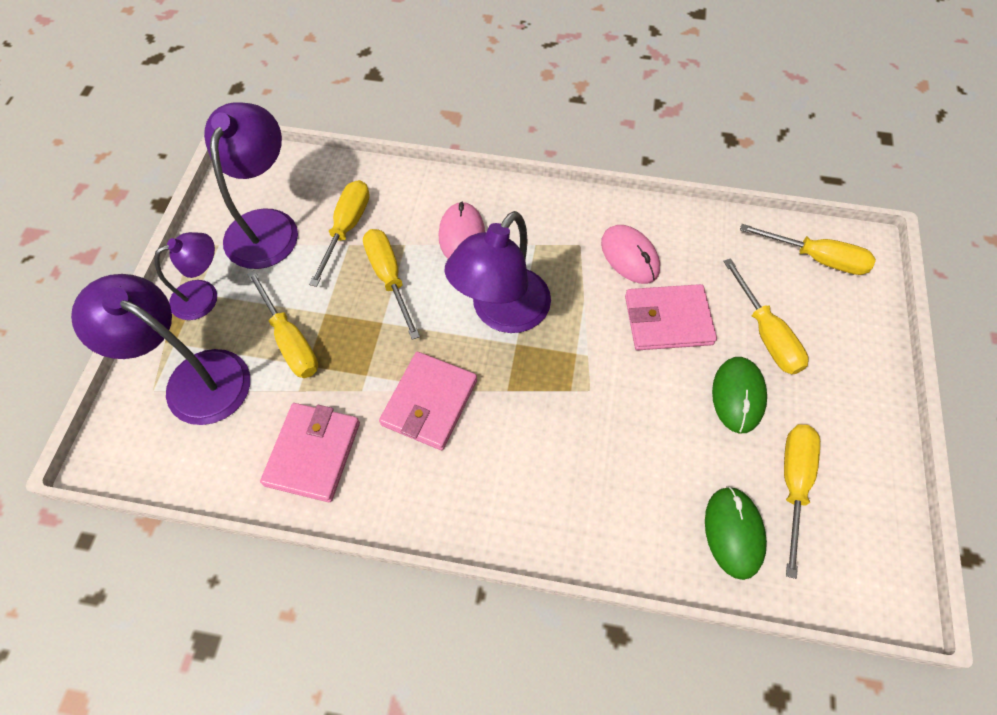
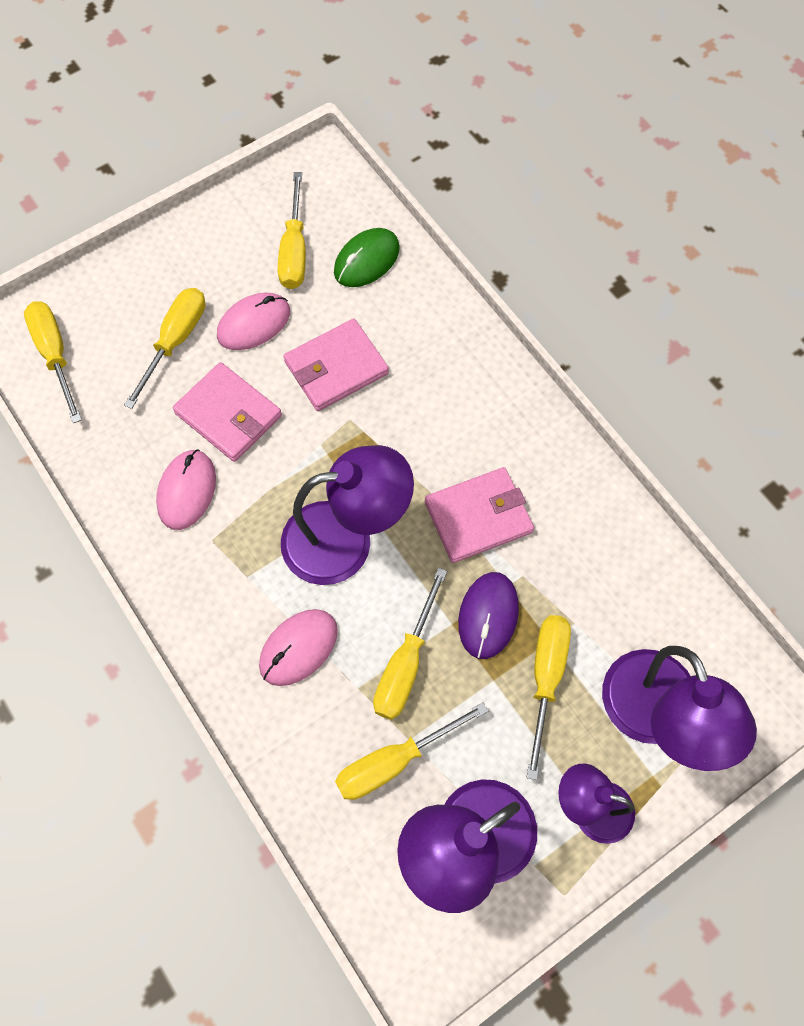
camera: 135 degrees left, 5 degrees up
pink wallet [260,403,360,502] -> pink wallet moved to [283,319,389,411]
green mouse [712,357,767,433] -> pink mouse [217,292,290,350]
yellow screwdriver [784,424,820,579] -> yellow screwdriver turned 60 degrees counterclockwise [278,172,306,289]
none -> purple mouse [458,572,519,659]

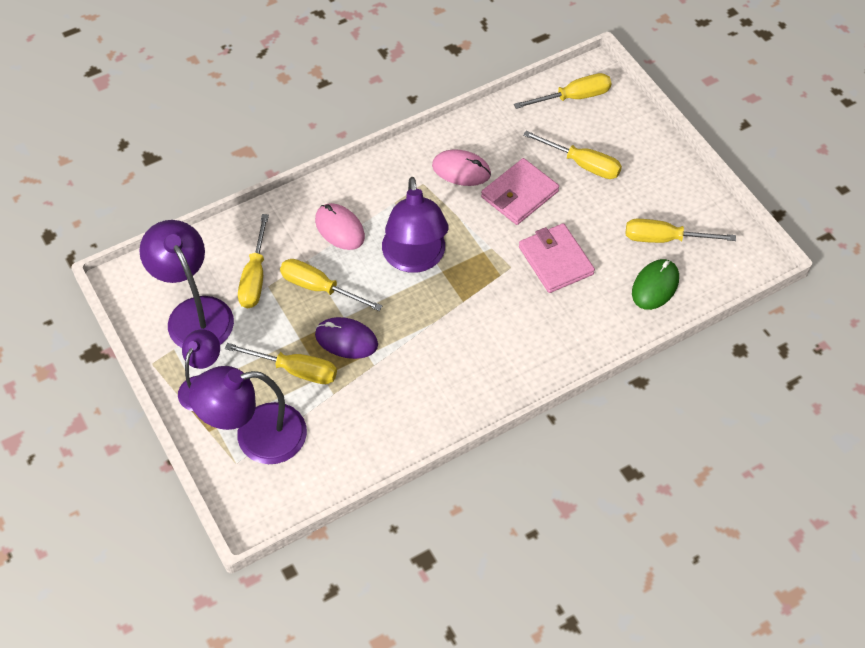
camera: 95 degrees right, 10 degrees down
pink mouse [217,292,290,350] -> none
green mouse [334,228,400,287] -> green mouse turned 75 degrees clockwise [632,259,679,310]
yellow screwdriver [335,703,488,800] -> yellow screwdriver turned 150 degrees counterclockwise [238,214,269,308]
pink wallet [425,467,534,563] -> none

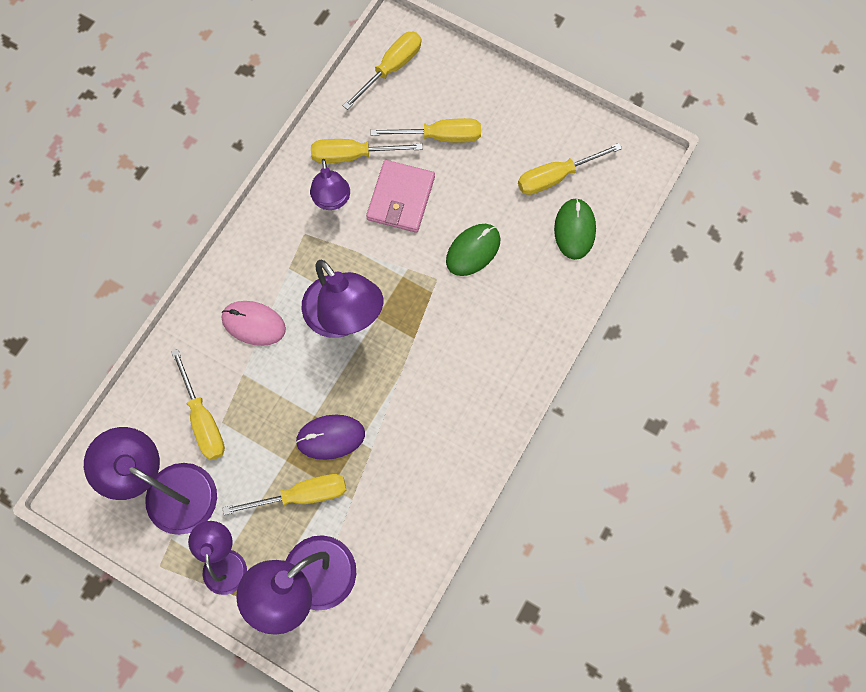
camera: 30 degrees left, 15 degrees up
yellow screwdriver [280,259,382,311] -> yellow screwdriver moved to [311,139,422,163]
pink mouse [432,149,491,186] -> purple lamp [310,159,350,210]
pink wallet [519,223,595,293] -> green mouse [446,224,501,276]

